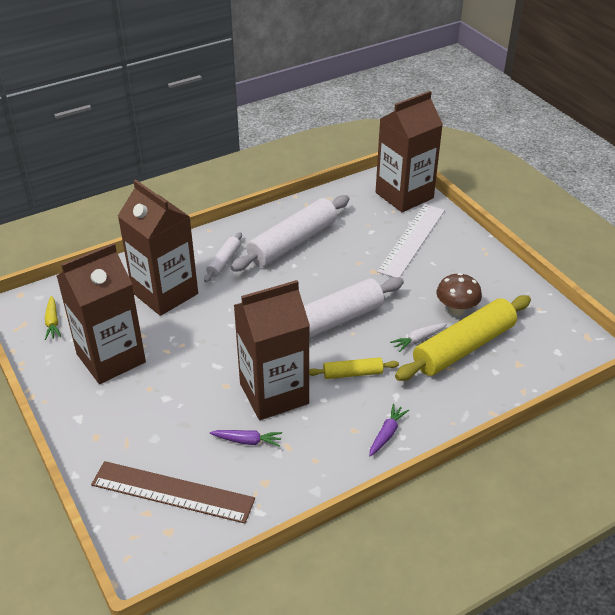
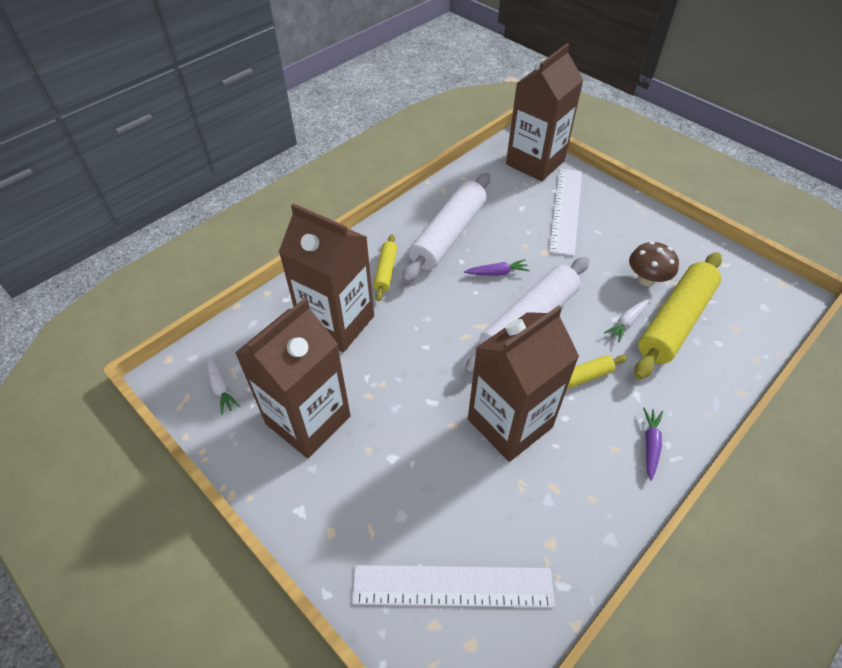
camera: 15 degrees left, 10 degrees up
yellow carrot [45,296,62,340] -> white carrot [207,355,240,415]
brown ruler [91,461,255,524] -> white ruler [352,565,555,608]
white rolling pin [204,232,242,282] -> yellow rolling pin [373,234,397,301]
purple carrot [210,430,282,447] -> purple carrot moved to [464,259,530,276]

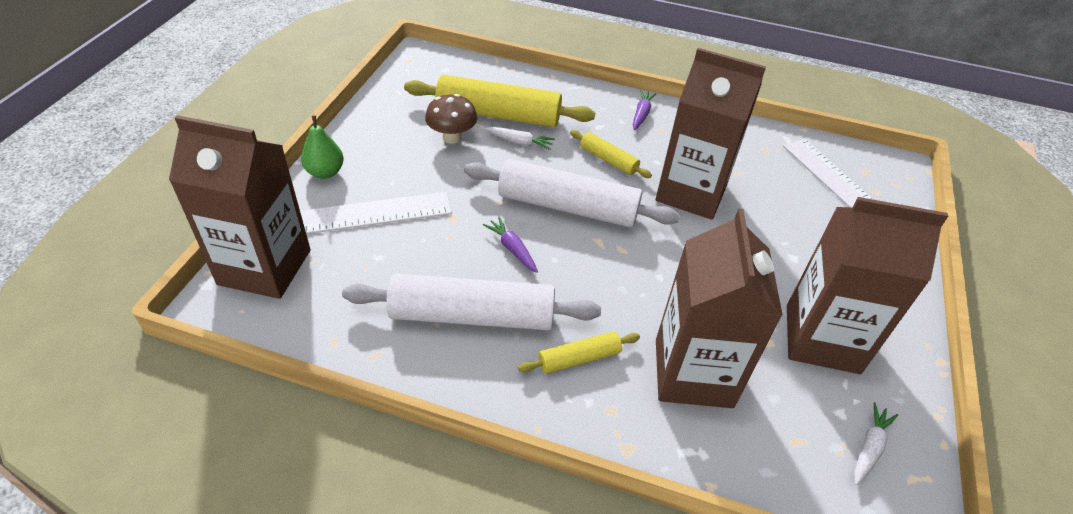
camera: 120 degrees left, 5 degrees down
purple carrot [643,408,663,481] -> purple carrot turned 120 degrees clockwise [633,90,656,130]
none -> green pear [301,115,344,179]

